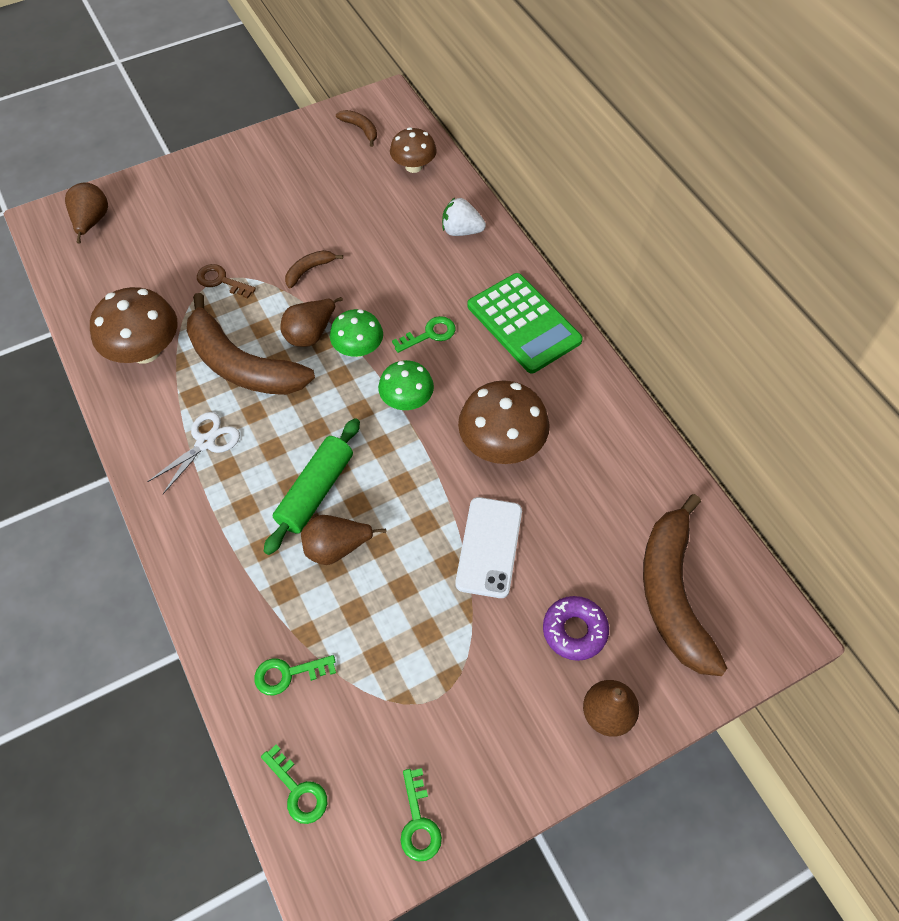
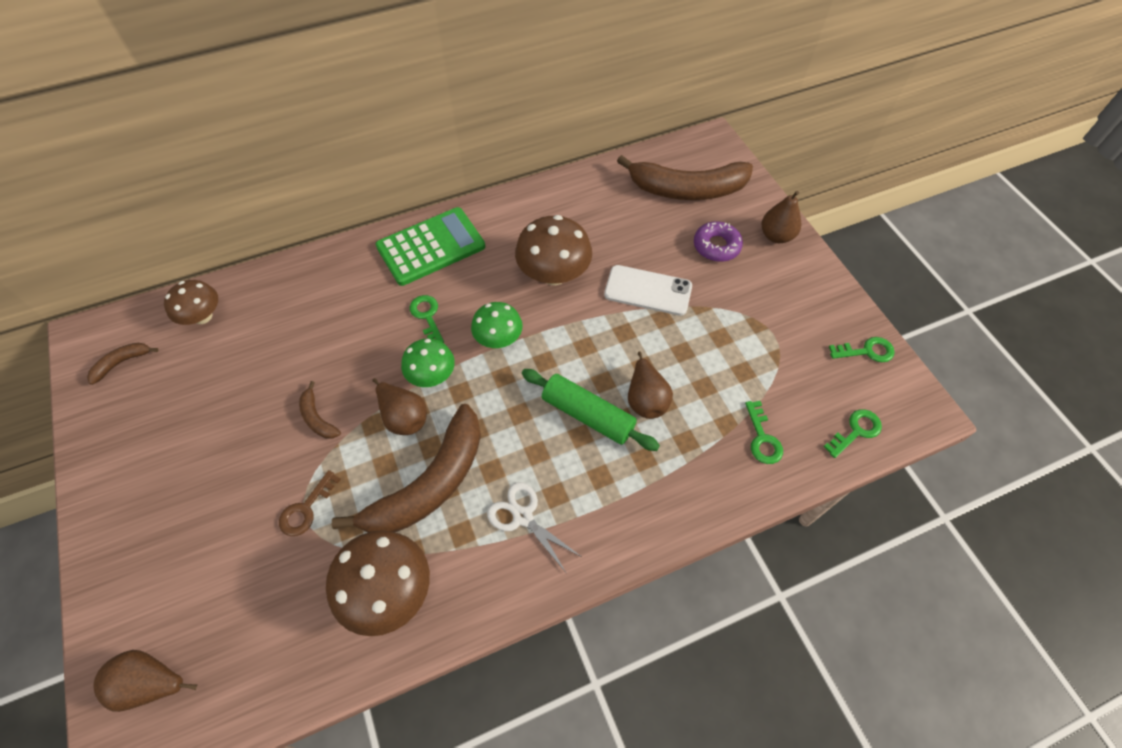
camera: 85 degrees left, 0 degrees up
white strawberry [442,198,486,236] -> none

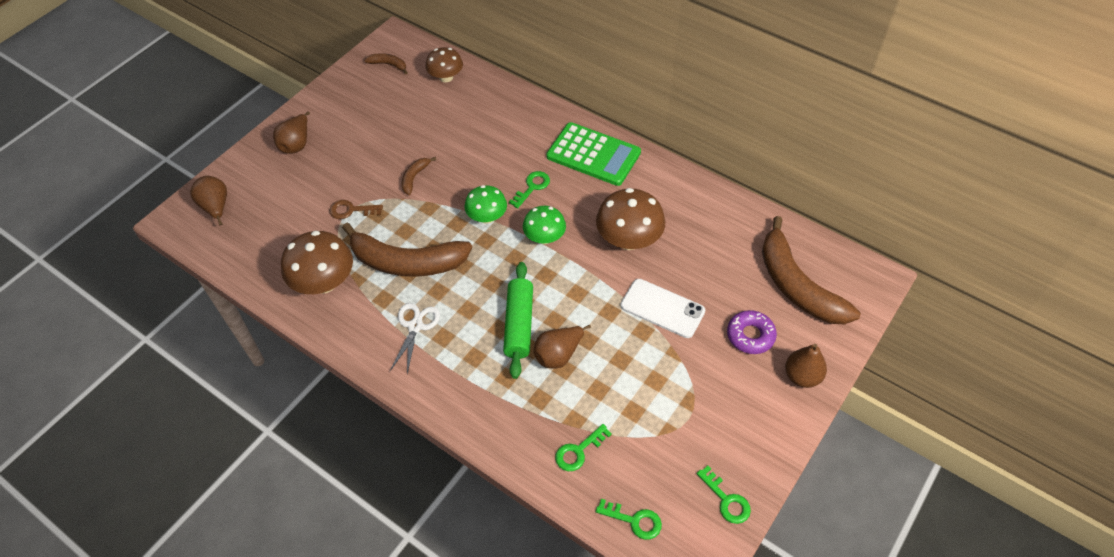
camera: 60 degrees right, 5 degrees down
brown pear [373,378,427,435] -> brown pear moved to [273,112,310,154]
white phone [604,265,692,316] -> white phone turned 45 degrees counterclockwise [620,279,705,338]

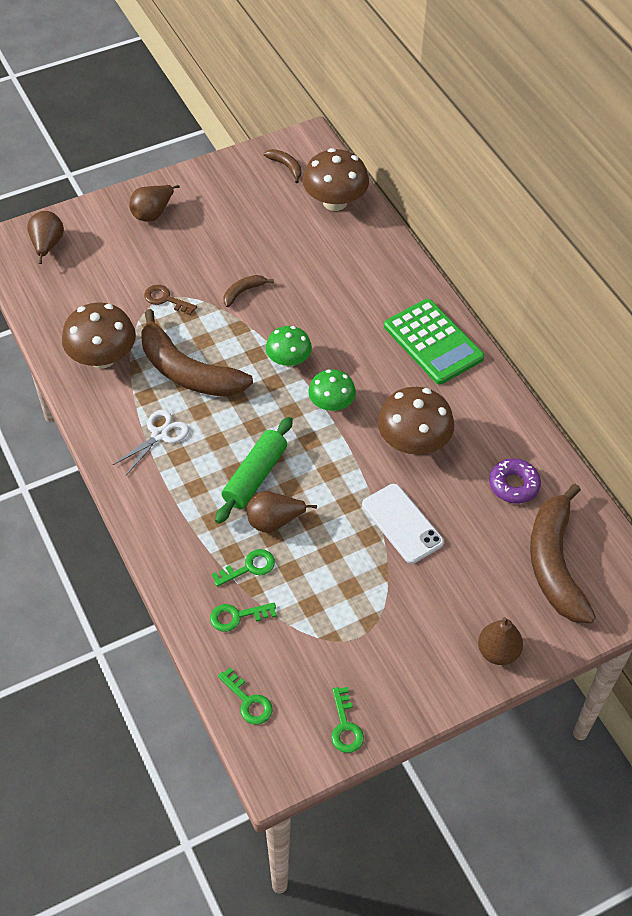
camera: 25 degrees right, 0 degrees up
brown mushroom [425,47,463,82] -> brown mushroom [302,148,369,211], size x1.57
green key [509,171,550,208] -> green key moved to [212,549,275,587]
purple donut [727,310,777,354] -> purple donut moved to [489,458,541,504]

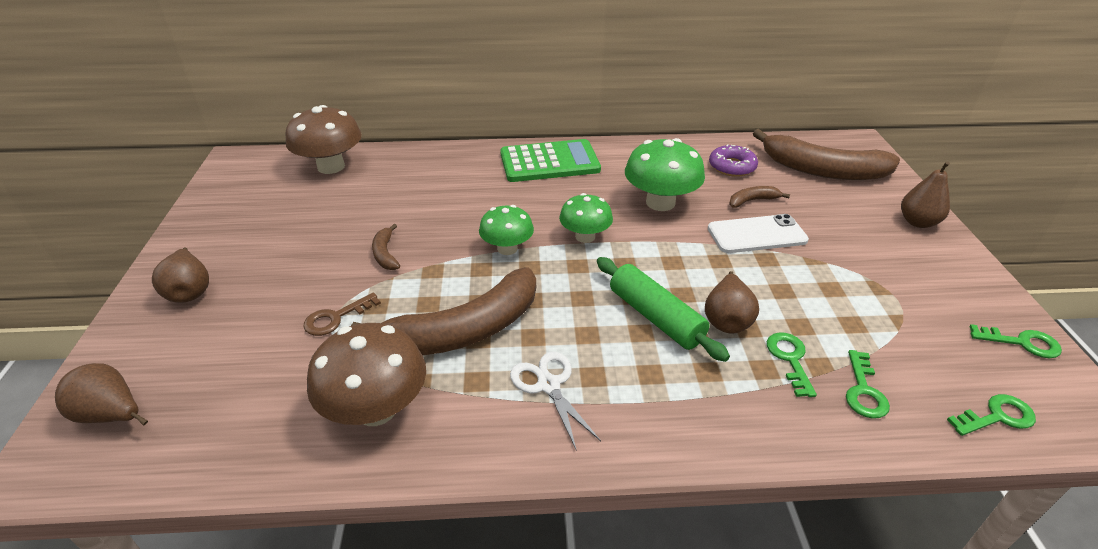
camera: 65 degrees left, 15 degrees down
brown banana [264,149,302,183] -> brown banana moved to [729,186,790,208]
brown mushroom [378,387,454,455] -> green mushroom [625,138,705,211]

